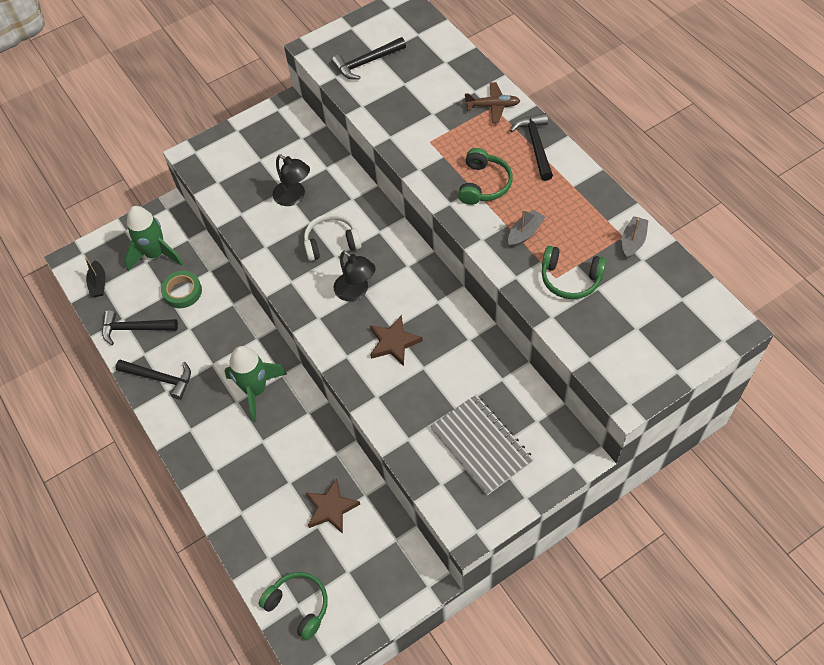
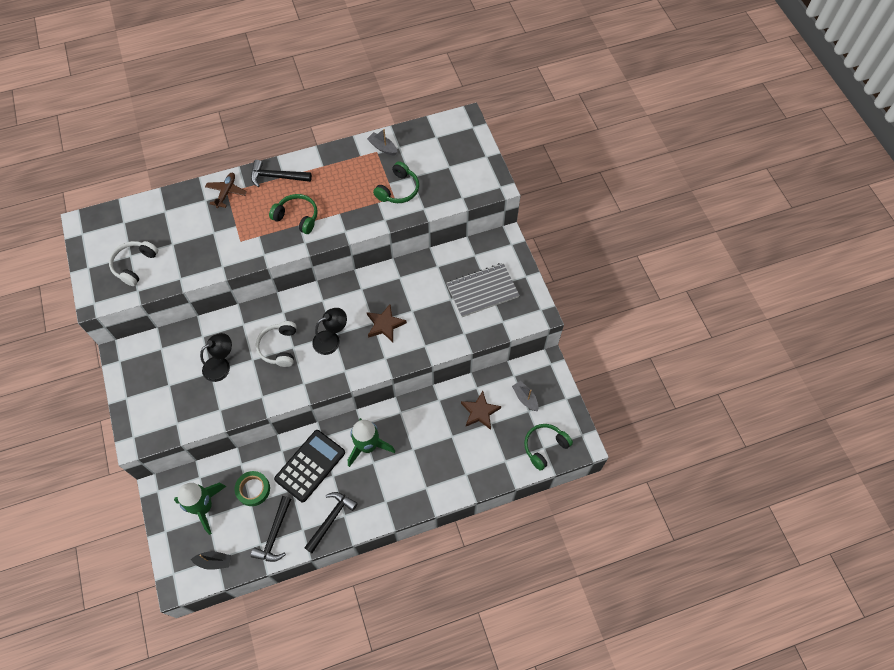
camera: 80 degrees left, 5 degrees up
black hammer [332,37,406,80] -> white headphones [109,241,158,286]
grey boat [508,209,545,248] -> grey boat moved to [512,381,538,411]
none -> black calculator [274,430,345,502]

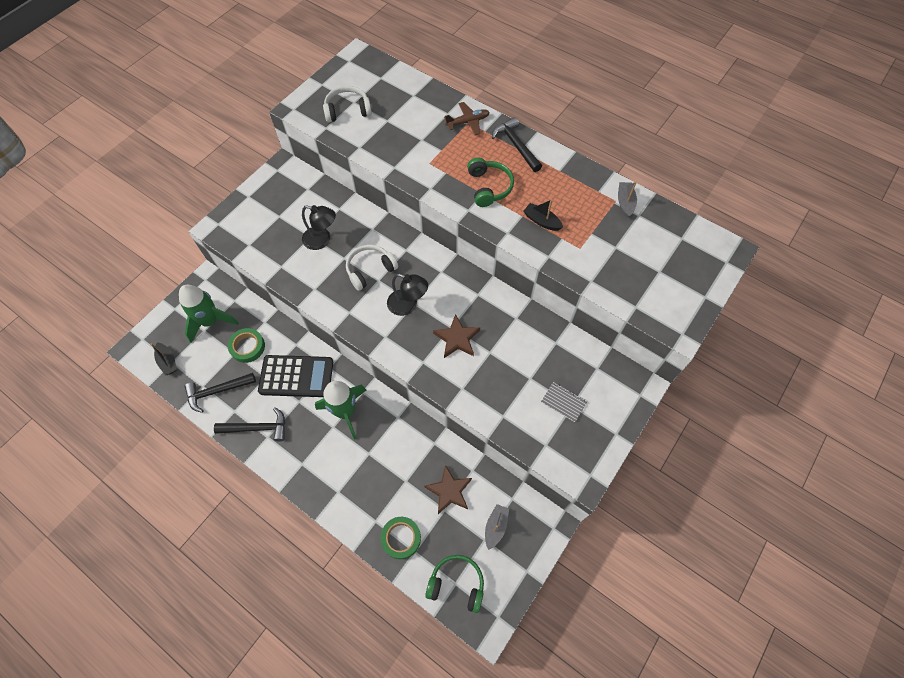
camera: 55 degrees right, 0 degrees up
green headphones [373,161,419,203] -> none
grey notebook [447,263,520,317] -> grey notebook [541,382,587,422], size x0.50
none -> green tape [380,517,421,559]
none -> black boat [523,199,563,231]

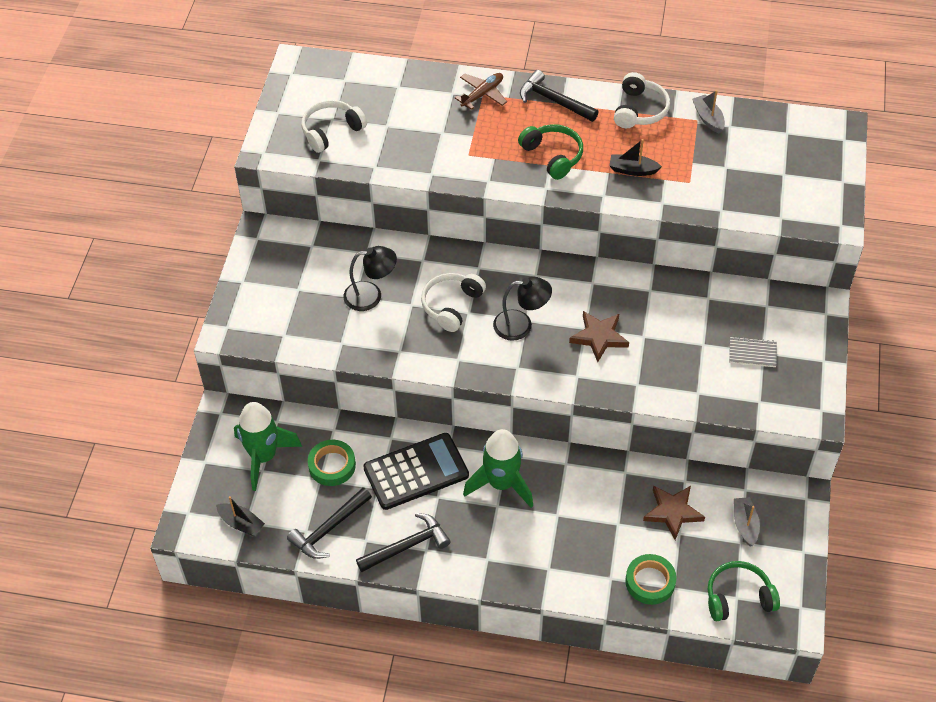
camera: 25 degrees left, 10 degrees down
none -> white headphones [614,72,670,128]

